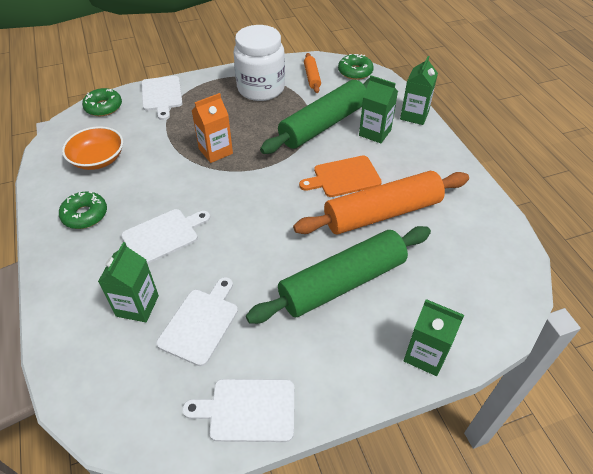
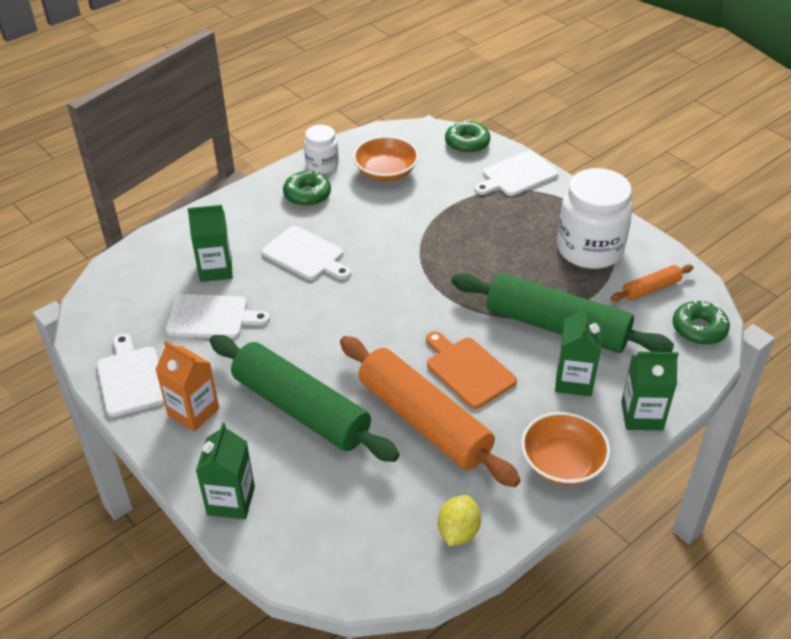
camera: 70 degrees right, 5 degrees down
orange carton [191,93,233,163] -> orange carton moved to [155,340,219,432]
none -> white jar [304,125,339,174]
none -> yellow lemon [438,495,481,546]
none -> orange bowl [521,412,611,485]

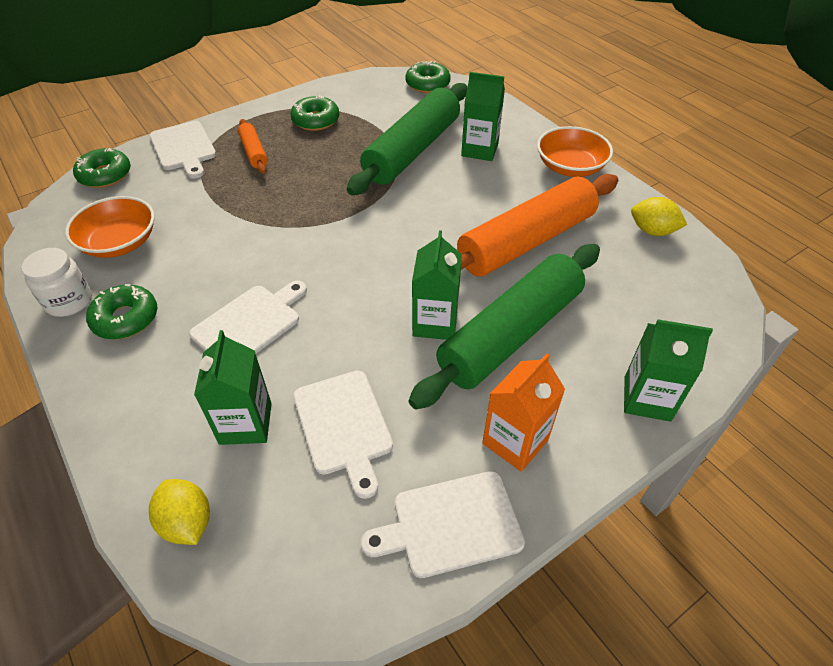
camera: 85 degrees left, 5 degrees up
white cutting board [166,294,270,339] -> white cutting board turned 150 degrees clockwise [293,371,393,499]
orange cutting board [426,331,517,409] -> none
white jar [557,168,633,269] -> green donut [290,96,339,131]
orange rolling pin [611,265,694,301] -> orange rolling pin moved to [238,119,268,174]
green carton [621,352,679,430] -> green carton moved to [412,230,462,340]
none -> yellow lemon [149,479,210,545]

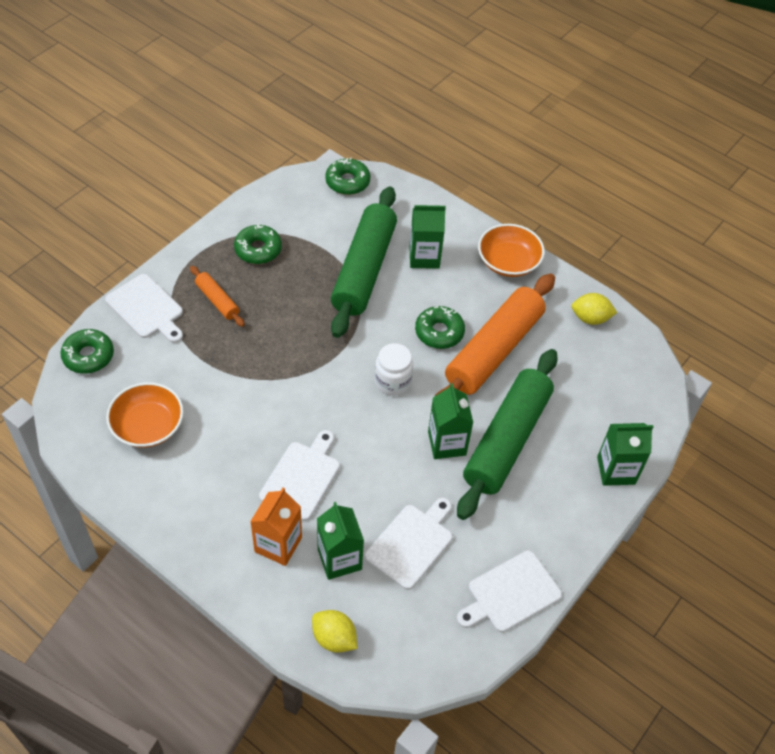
camera: 20 degrees left, 5 degrees up
white jar [21,248,92,317] -> white jar moved to [375,343,413,396]
green donut [86,284,157,339] -> green donut moved to [415,306,465,349]
white cutting board [293,371,393,499] -> white cutting board turned 105 degrees counterclockwise [365,498,453,590]
orange carton [482,354,565,472] -> orange carton moved to [250,488,302,566]

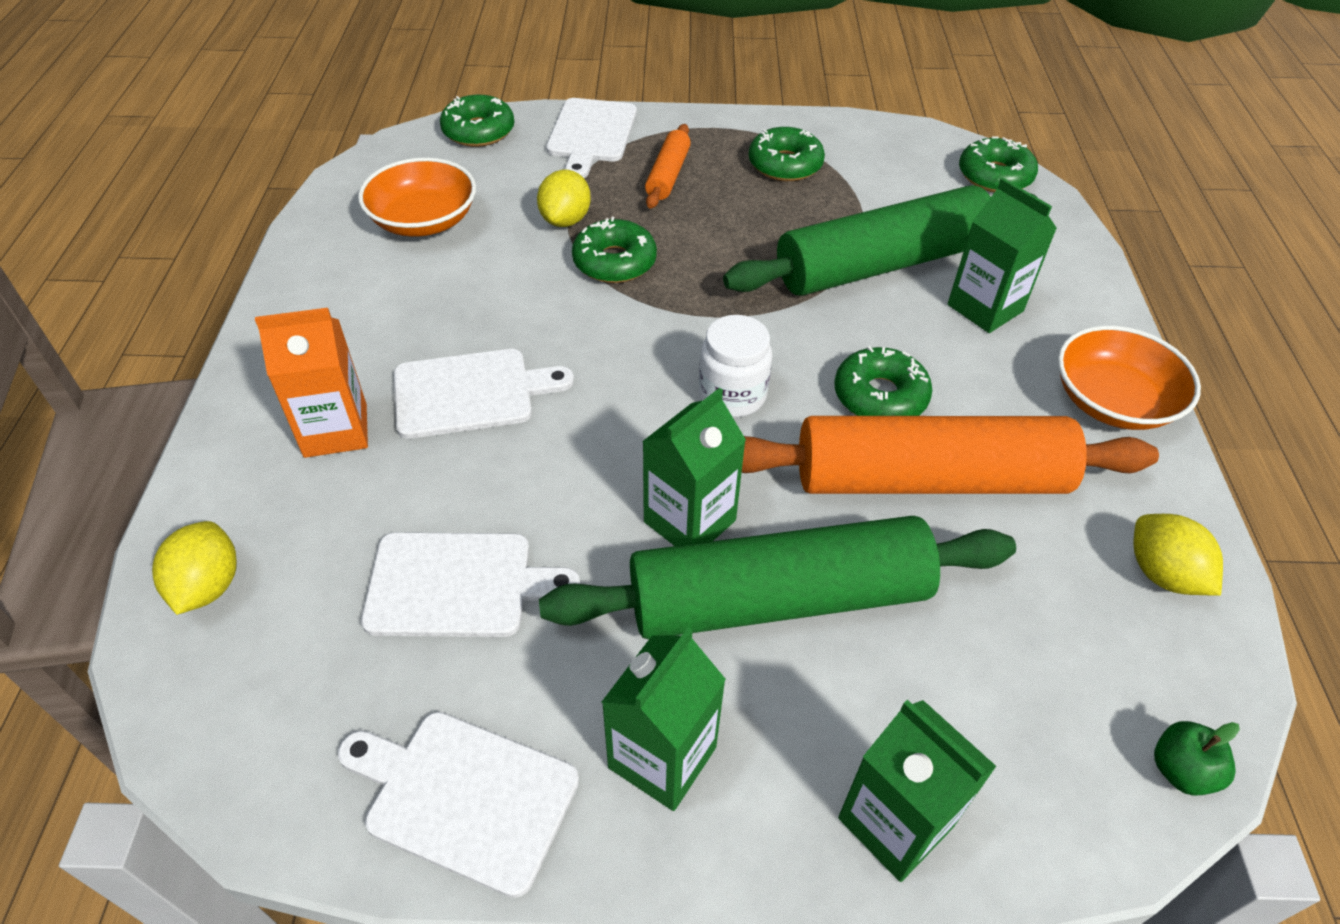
camera: 55 degrees right, 5 degrees down
green carton [317,502,364,580] -> green carton moved to [602,627,726,811]
none -> yellow lemon [537,170,591,227]
none -> green donut [572,217,657,283]
none -> green apple [1154,721,1240,796]

